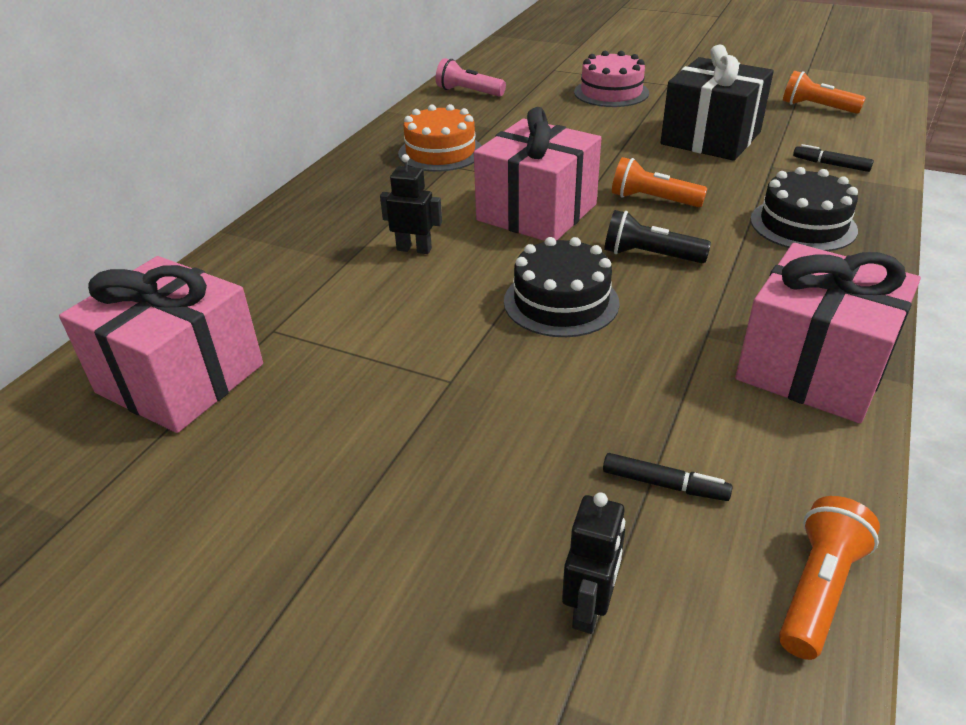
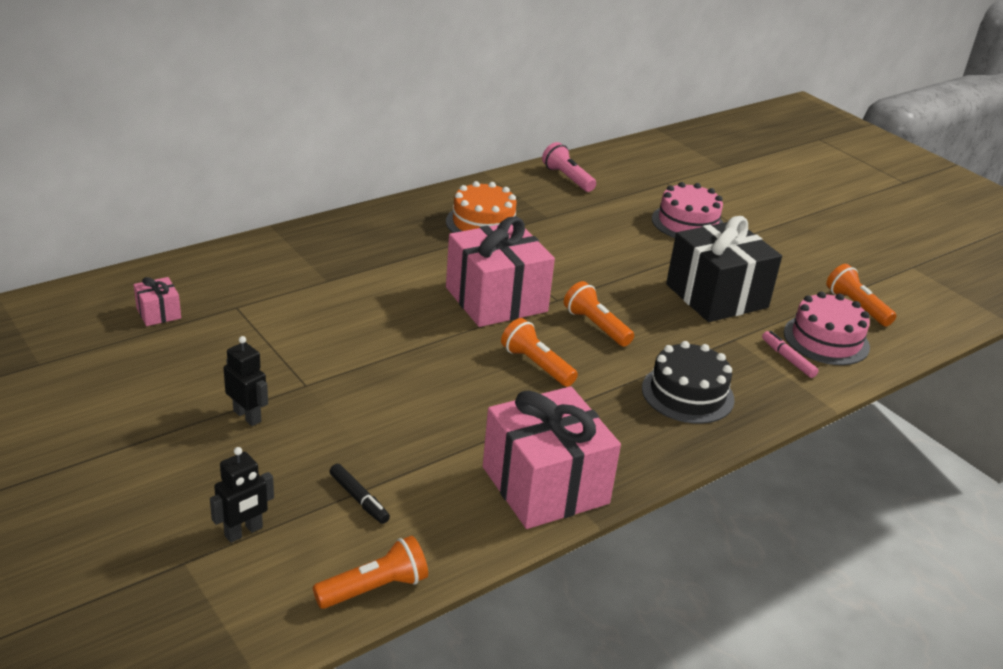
camera: 25 degrees right, 5 degrees down
pink gift [59,256,263,433] -> pink gift [133,277,181,326], size x0.43
black robot [380,154,442,254] -> black robot moved to [224,336,268,426]
black cake [504,237,620,337] -> none
black flashlight [604,210,711,263] -> orange flashlight [501,318,578,387]
black marker [793,144,874,172] -> pink marker [762,331,819,378]
none -> pink cake [784,291,870,365]

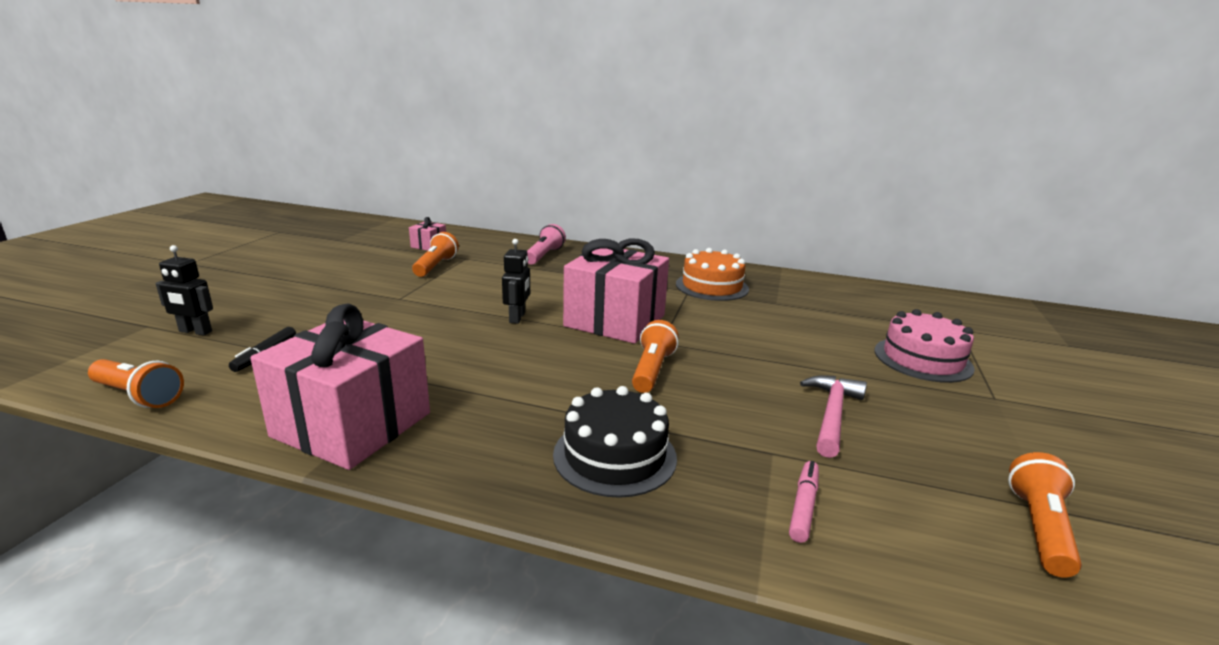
camera: 55 degrees right, 10 degrees down
black robot [224,336,268,426] -> black robot moved to [502,239,530,324]
orange flashlight [501,318,578,387] -> orange flashlight moved to [412,232,459,277]
pink flashlight [542,142,596,192] -> pink flashlight moved to [527,224,566,265]
black gift [666,216,782,322] -> pink hammer [800,375,867,458]
pink cake [784,291,870,365] -> none

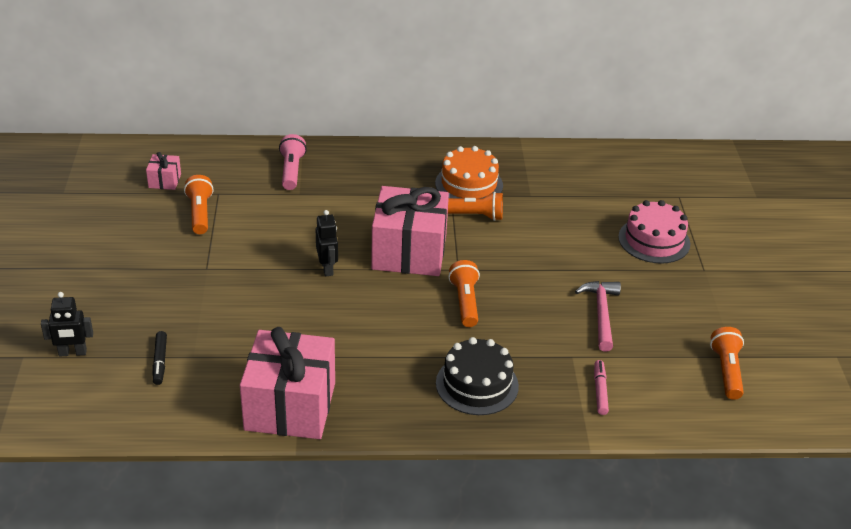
camera: 20 degrees left, 15 degrees up
orange flashlight [88,359,184,408] -> orange flashlight moved to [448,192,503,221]

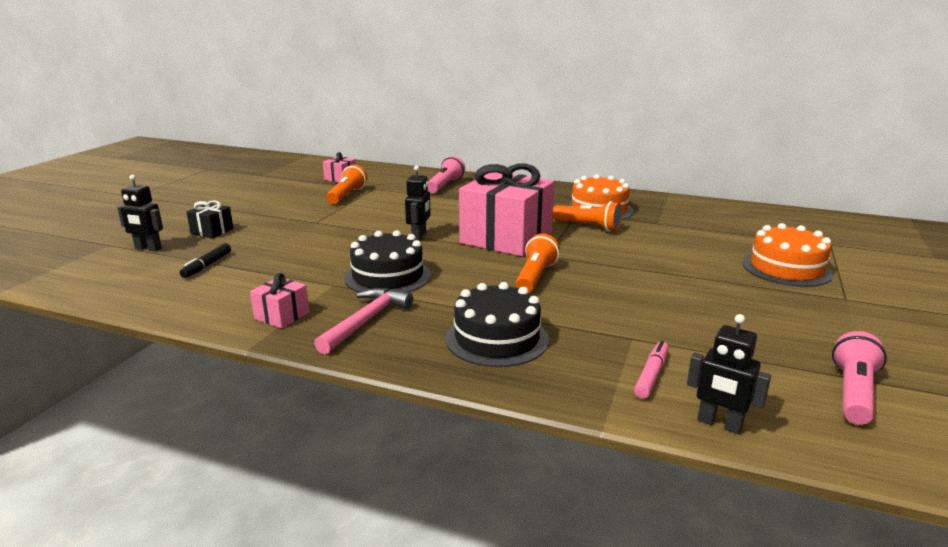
camera: 25 degrees right, 15 degrees down
pink gift [240,327,335,439] -> pink gift [250,273,309,328], size x0.43
pink hammer [575,281,621,352] -> pink hammer moved to [314,288,413,355]
pink cake [618,200,690,264] -> orange cake [742,223,834,287]
orange flashlight [710,327,744,400] -> pink flashlight [832,331,887,425]
none -> black gift [186,200,234,238]
none -> black cake [344,230,431,293]
none -> black robot [687,314,771,434]

